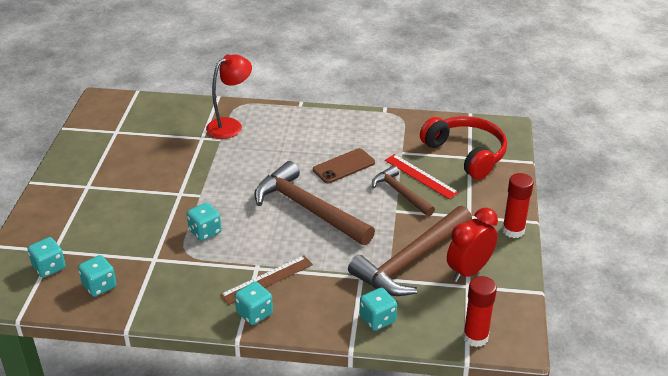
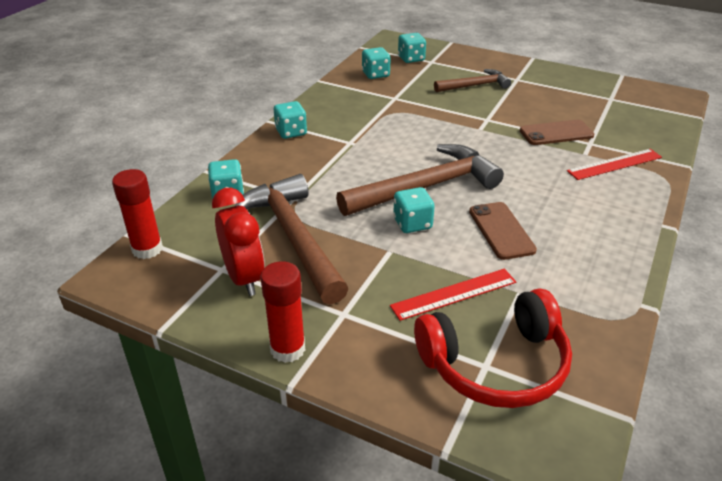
camera: 110 degrees right, 0 degrees up
turquoise dice [187,202,222,241] -> turquoise dice moved to [393,187,435,233]
red lamp [206,54,252,139] -> red ruler [567,149,662,180]
brown ruler [220,255,313,305] -> none
brown hammer [372,165,435,216] -> brown hammer moved to [434,69,511,92]
none -> brown phone [520,120,594,145]

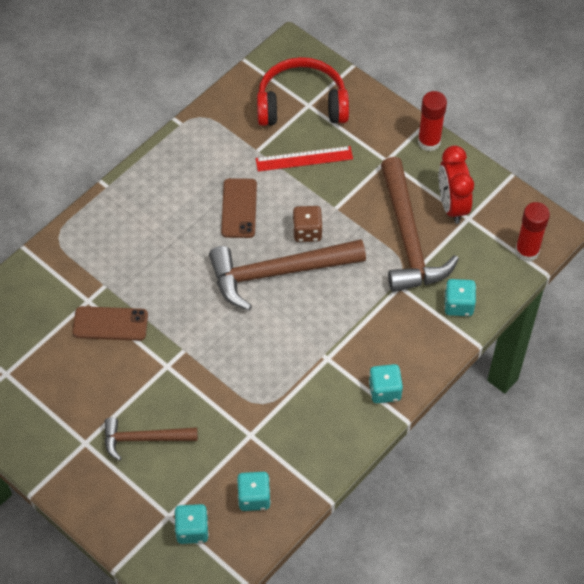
camera: 165 degrees left, 20 degrees up
turquoise dice [393,187,435,233] -> brown dice [293,206,323,242]
red ruler [567,149,662,180] -> none

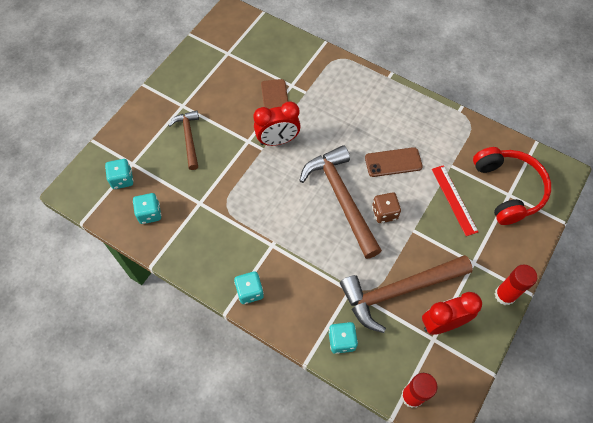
camera: 80 degrees right, 5 degrees up
none -> red clock [253,102,301,146]

